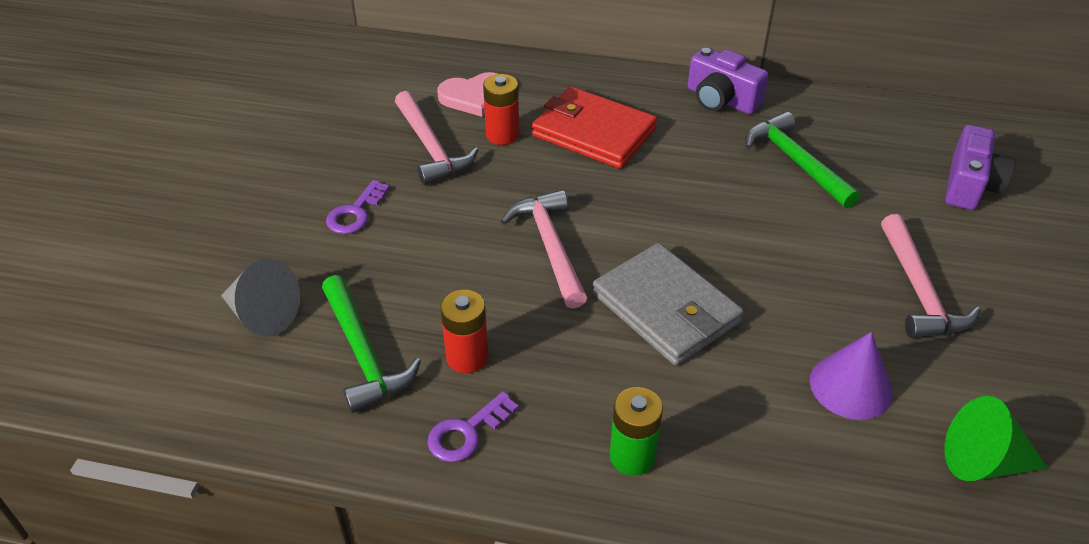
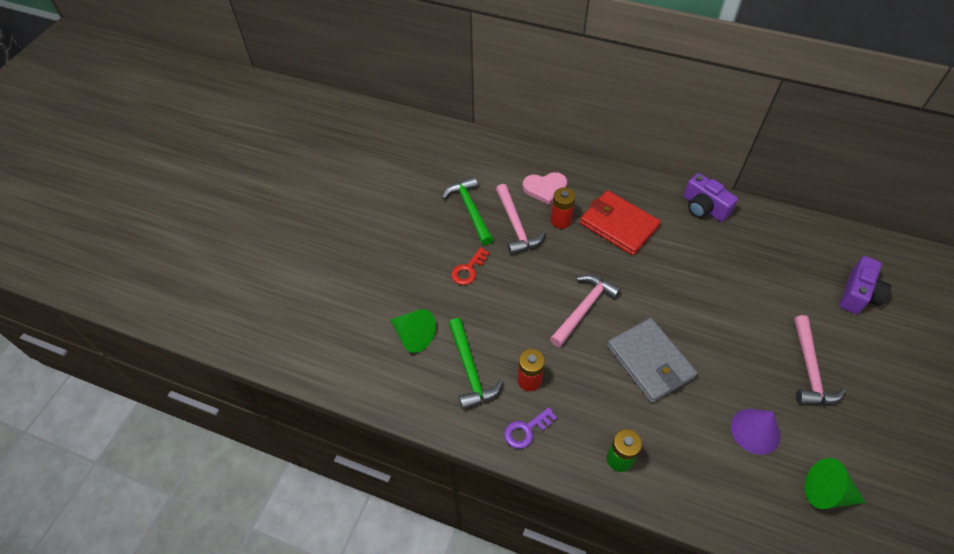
camera: 10 degrees right, 10 degrees up
grey cone [221,259,300,337] -> green cone [390,309,436,353]
purple key [326,180,390,234] -> red key [451,247,490,285]
pink hammer [501,190,587,309] -> pink hammer turned 45 degrees clockwise [550,275,621,347]
green hammer [745,111,860,208] -> green hammer moved to [442,176,493,245]

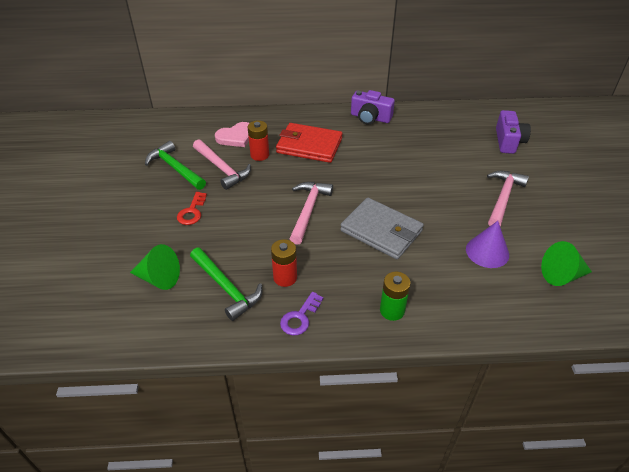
camera: 25 degrees left, 10 degrees down
pink hammer [794,315,846,405] -> pink hammer turned 135 degrees counterclockwise [487,171,529,226]

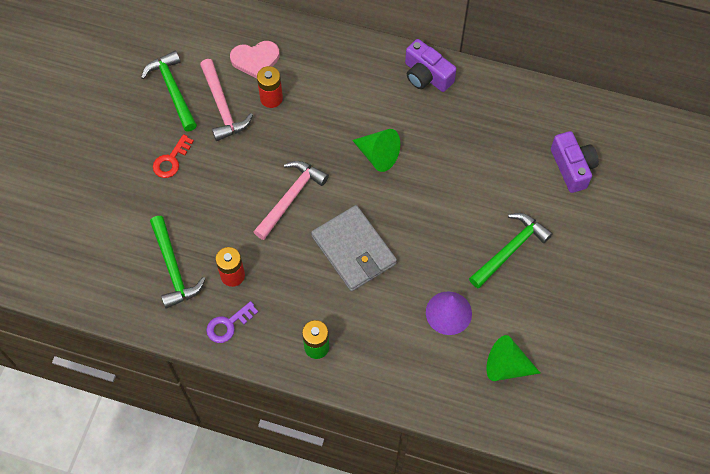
camera: 20 degrees right, 20 degrees up
green cone [130,244,180,290] -> green cone moved to [352,129,400,172]
red wallet [276,123,342,163] -> none
pink hammer [487,171,529,226] -> green hammer [469,213,553,288]
purple camera [496,110,531,154] -> purple camera turned 45 degrees counterclockwise [551,131,599,193]

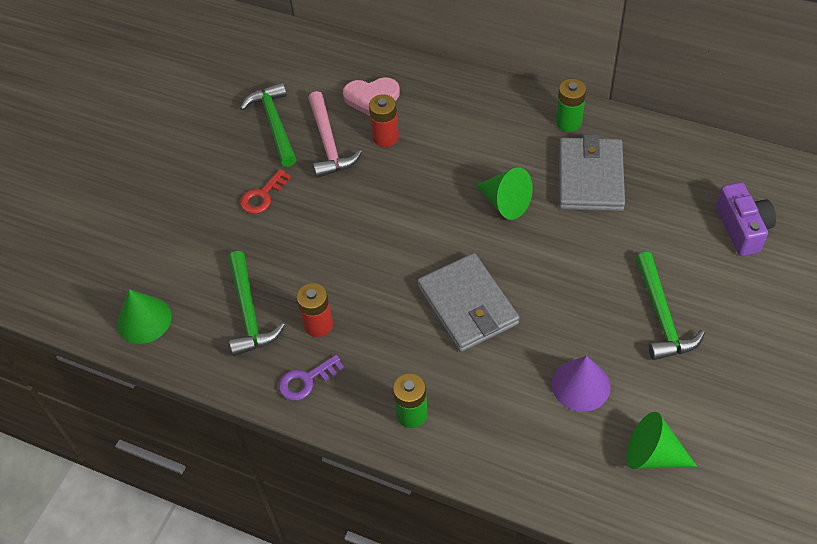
camera: 10 degrees right, 10 degrees down
pink hammer [254,161,329,240] -> none
purple camera [405,39,456,92] -> green battery [556,79,586,132]
green hammer [469,213,553,288] -> green hammer turned 120 degrees clockwise [636,252,705,360]
none -> green cone [117,289,172,344]
none -> grey wallet [559,134,625,211]

